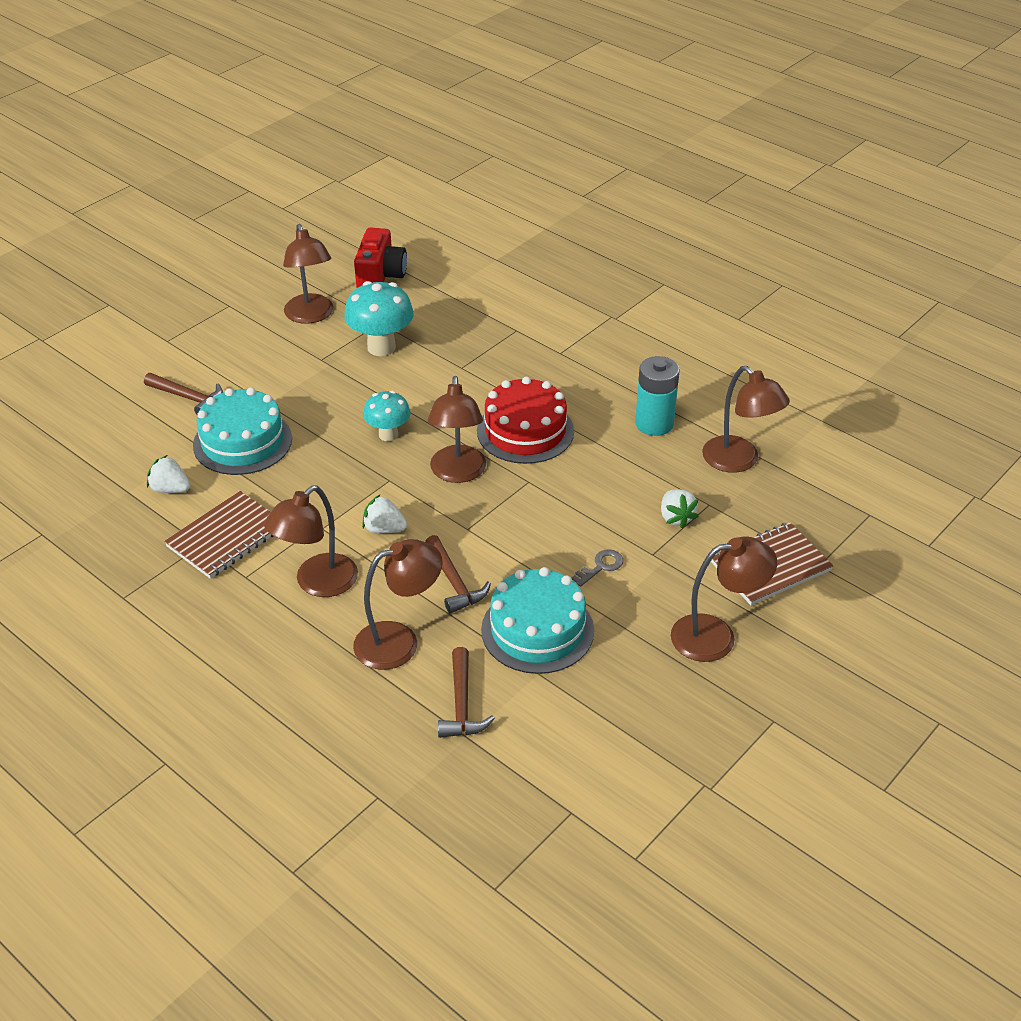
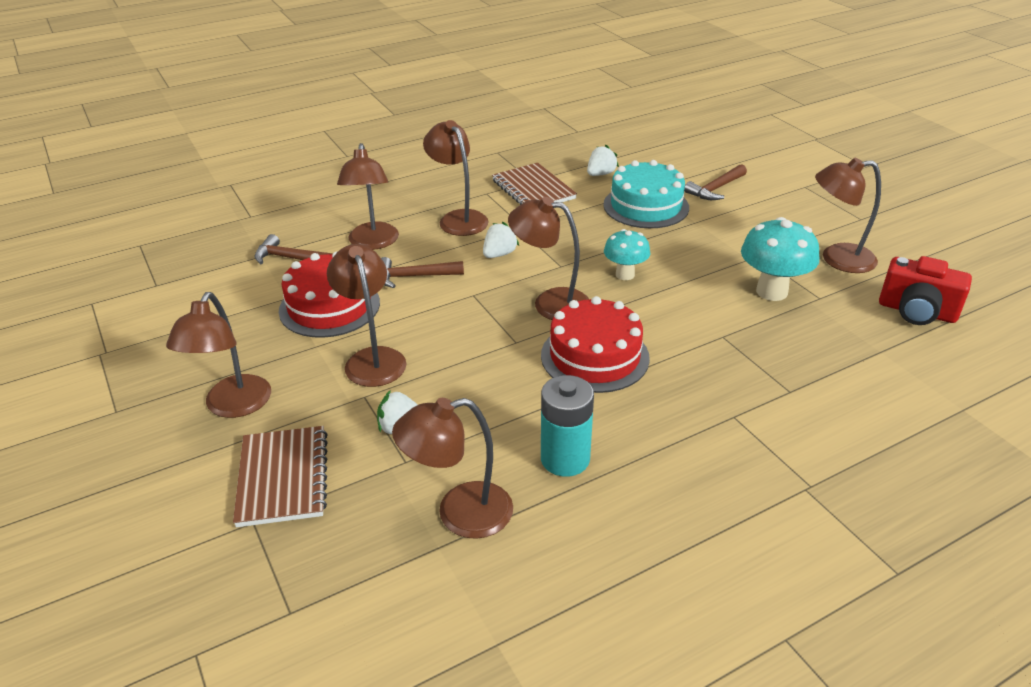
camera: 110 degrees right, 5 degrees down
turquoise cake [481,567,594,674] -> red cake [279,251,380,338]
grey key [572,549,623,587] -> brown lamp [327,244,407,387]

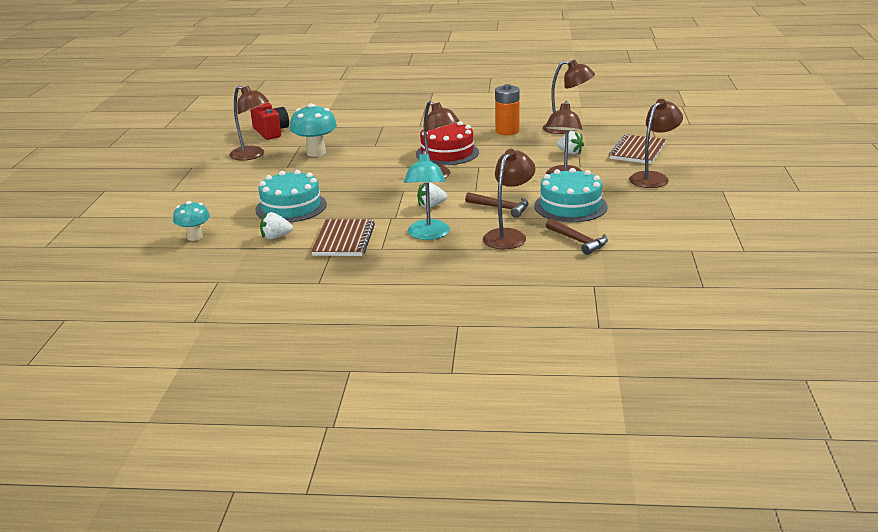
camera: 145 degrees left, 10 degrees down
red cake [279,251,380,338] -> turquoise cake [534,168,608,222]
brown lamp [423,120,489,236] -> turquoise lamp [404,150,450,240]
turquoise battery [541,375,594,477] -> orange battery [495,84,520,135]
turquoise mushroom [604,229,651,280] -> turquoise mushroom moved to [173,201,210,241]
brown hammer [684,164,747,200] -> none

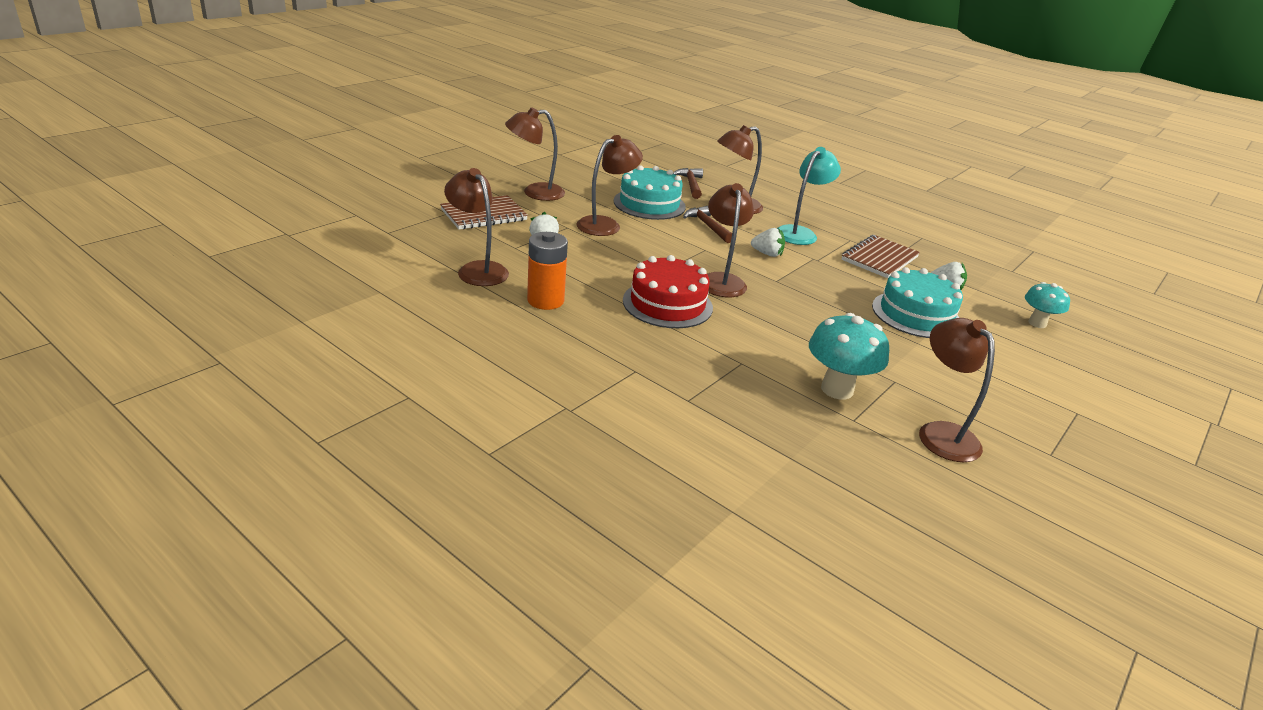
camera: 150 degrees left, 5 degrees up
red camera [250,102,289,140] -> none

